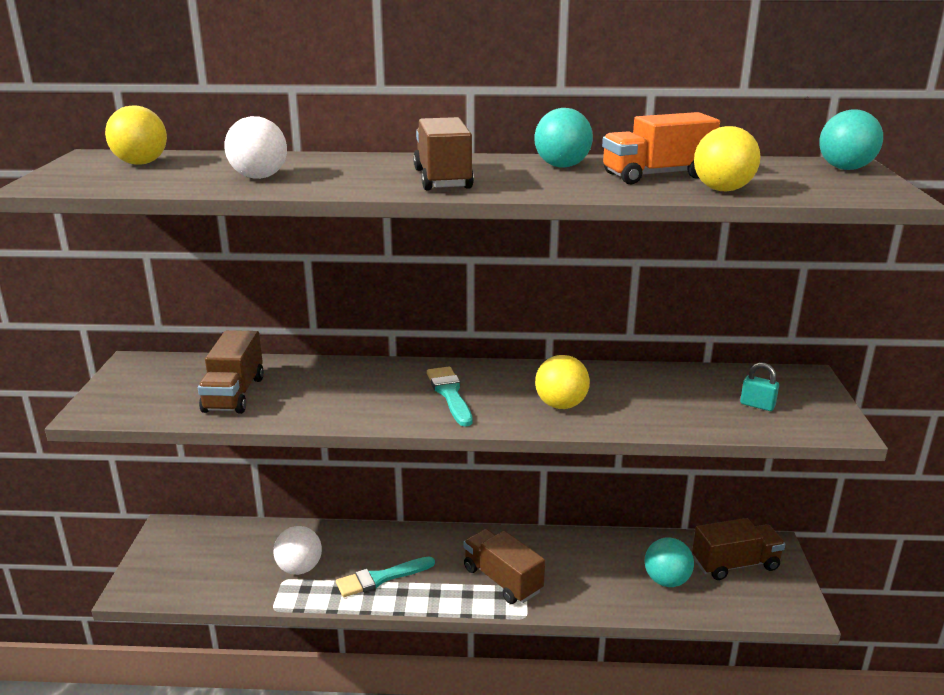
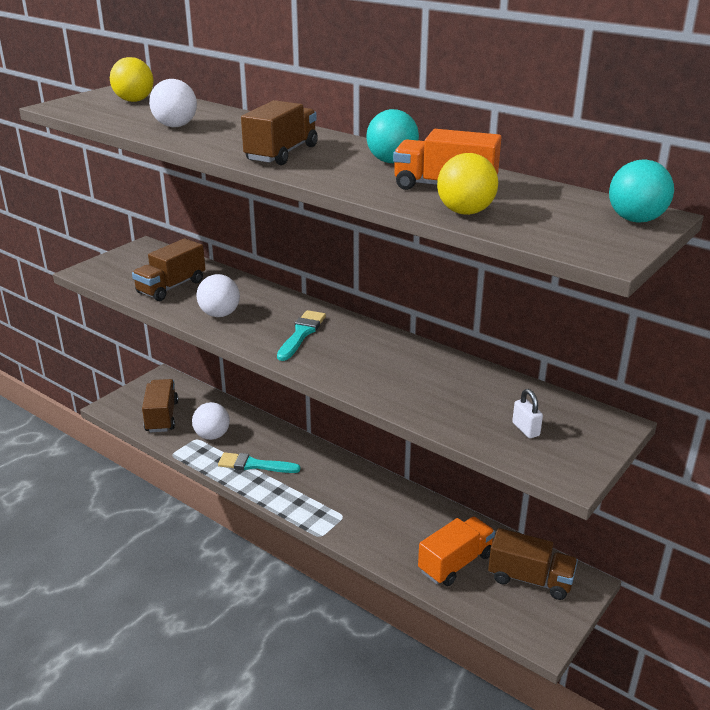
camera: 35 degrees right, 5 degrees up
brown truck [463,529,545,604] -> brown truck moved to [142,379,178,432]
yellow ball [535,355,590,409] -> none
turquoise ball [644,538,694,587] -> orange truck [418,516,495,586]
turquoise padlock [740,363,779,411] -> white padlock [512,389,543,438]
none -> white ball [196,274,240,317]

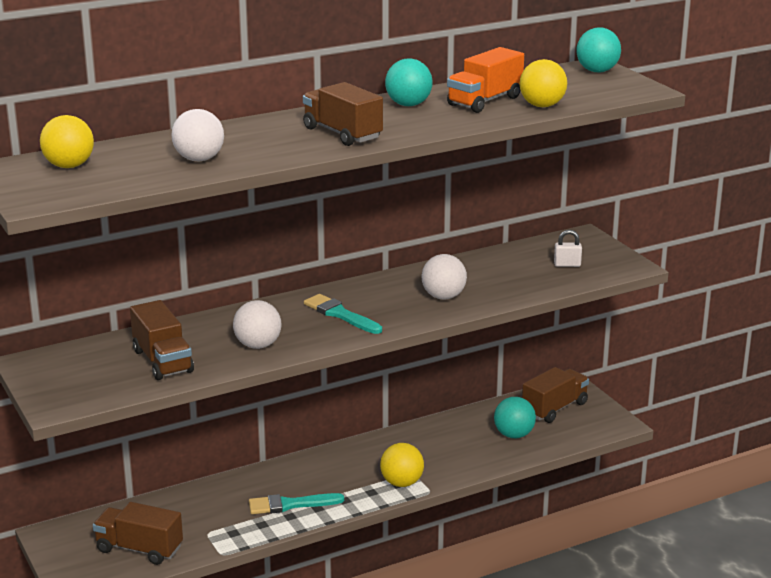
camera: 65 degrees left, 5 degrees down
white ball [192,402,230,440] -> white ball moved to [422,254,467,299]
turquoise brush [218,452,301,473] -> turquoise brush turned 45 degrees clockwise [249,493,344,514]
orange truck [418,516,495,586] -> turquoise ball [494,397,536,438]
none -> yellow ball [380,443,424,487]

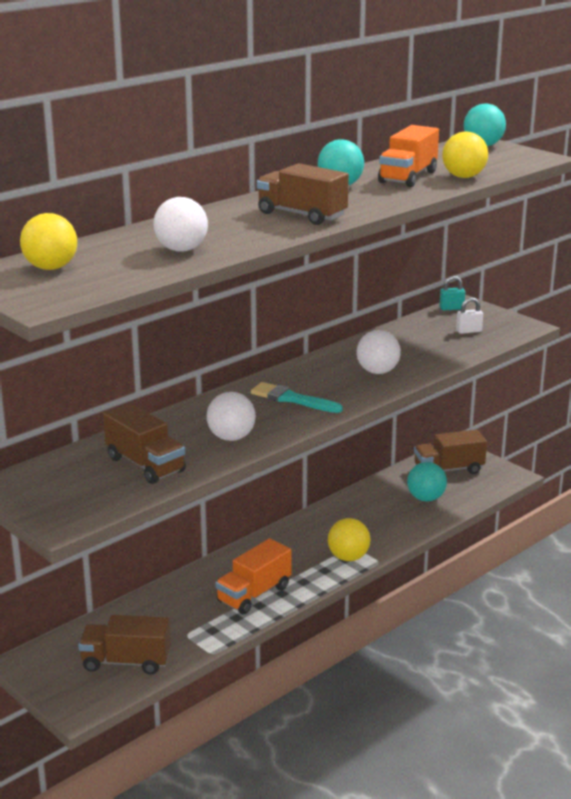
camera: 15 degrees left, 0 degrees up
turquoise brush [249,493,344,514] -> orange truck [215,538,292,614]
brown truck [522,367,589,423] -> brown truck turned 135 degrees counterclockwise [414,430,487,474]
none -> turquoise padlock [439,276,465,310]

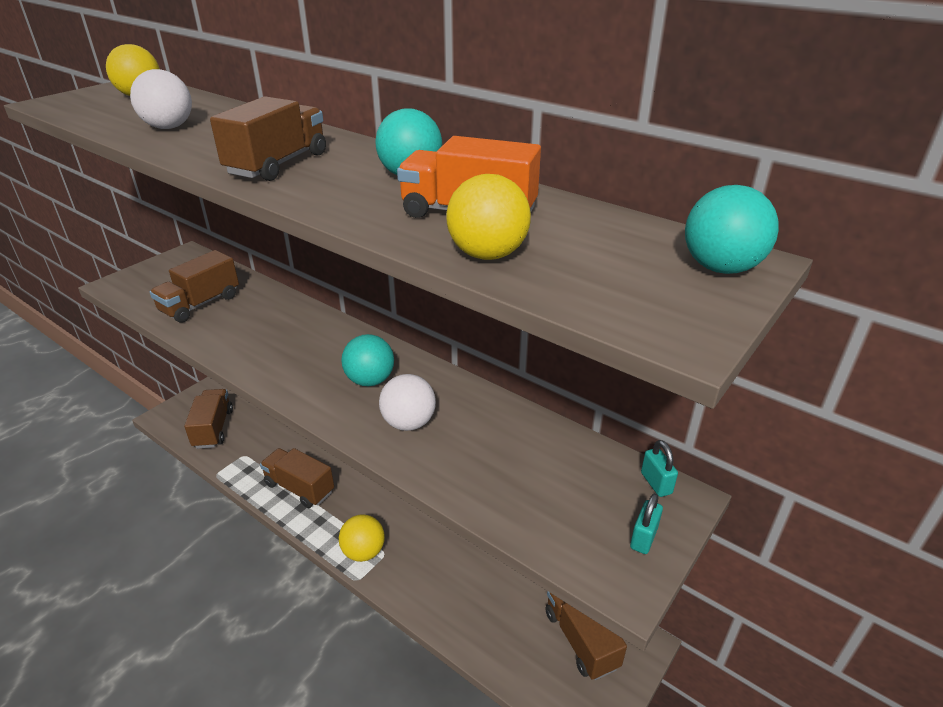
camera: 80 degrees right, 10 degrees up
white ball [207,392,256,441] -> none
orange truck [215,538,292,614] -> brown truck [260,448,334,508]
turquoise brush [251,382,342,413] -> none
turquoise ball [407,462,447,502] -> turquoise ball moved to [341,334,394,386]
white padlock [456,297,483,334] -> none
none -> turquoise padlock [630,493,663,554]

